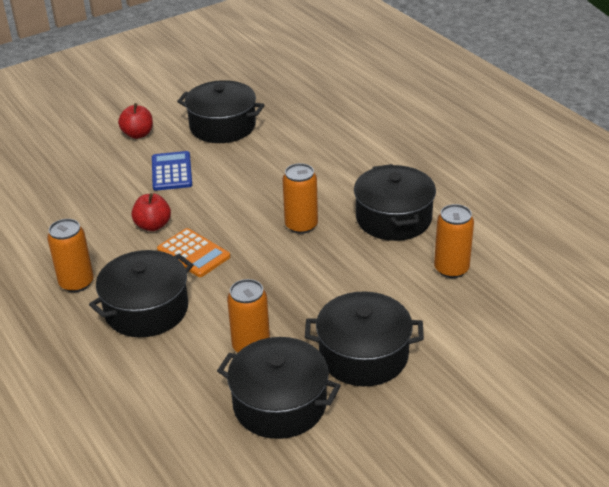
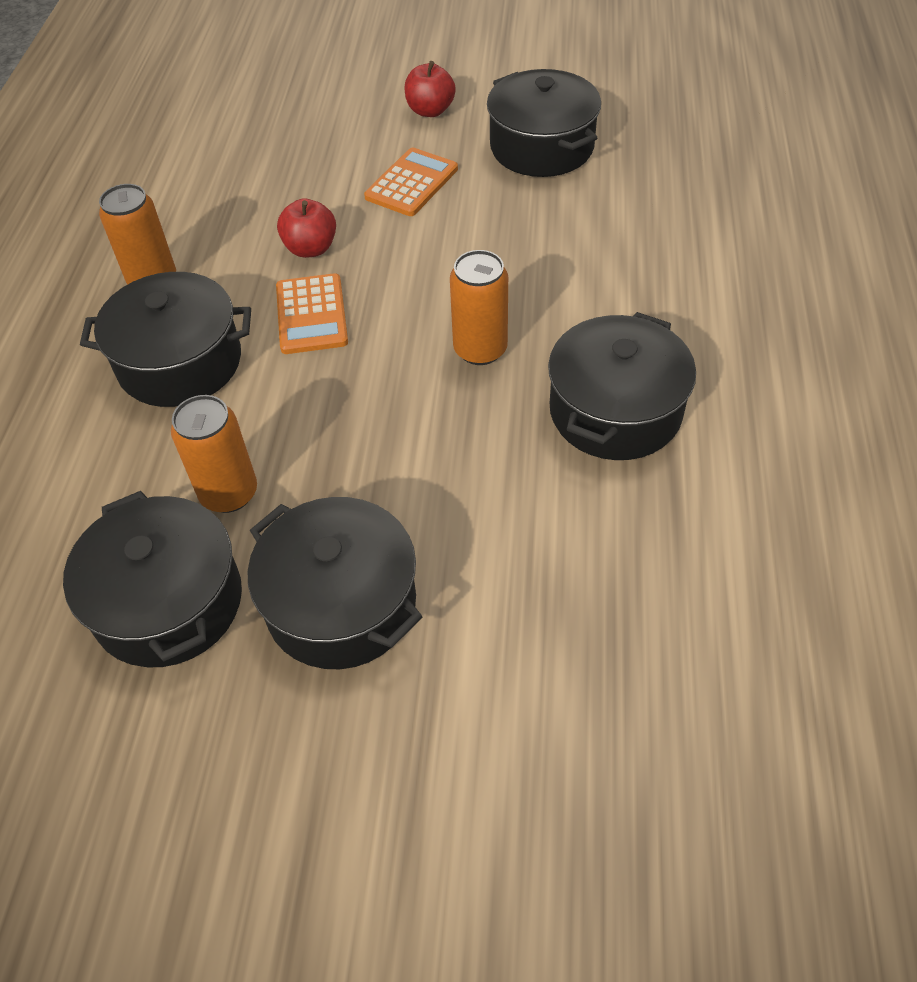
camera: 40 degrees right, 15 degrees up
blue calculator [152,151,192,191] -> orange calculator [364,147,458,216]
orange can [434,204,474,278] -> none

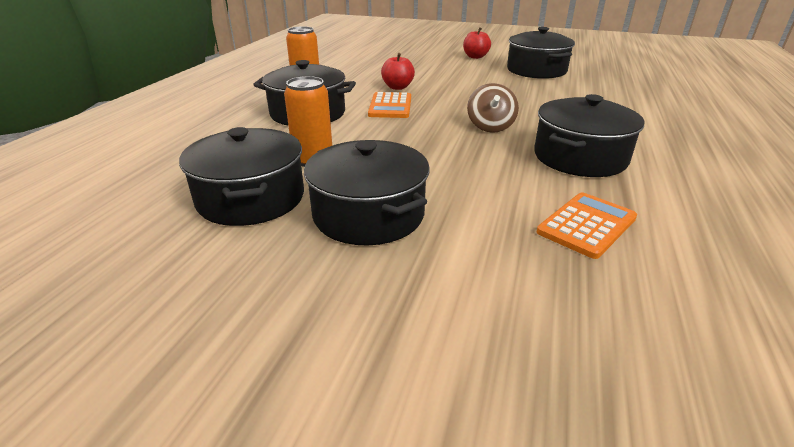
camera: 10 degrees right, 20 degrees down
orange calculator [364,147,458,216] -> orange calculator moved to [537,192,637,259]
orange can [450,250,508,365] -> brown spinning top [467,83,519,133]

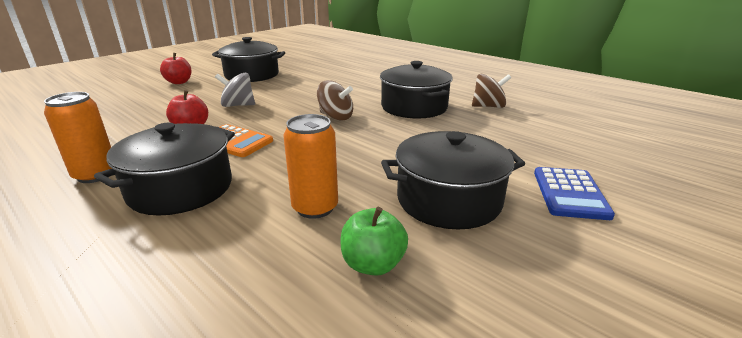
camera: 65 degrees left, 5 degrees down
black pot [179,127,304,226] -> green apple [341,207,408,276]
orange calculator [537,192,637,259] -> none
none -> grey spinning top [215,73,255,107]
none -> brown spinning top [472,74,511,108]
none -> blue calculator [534,167,615,220]

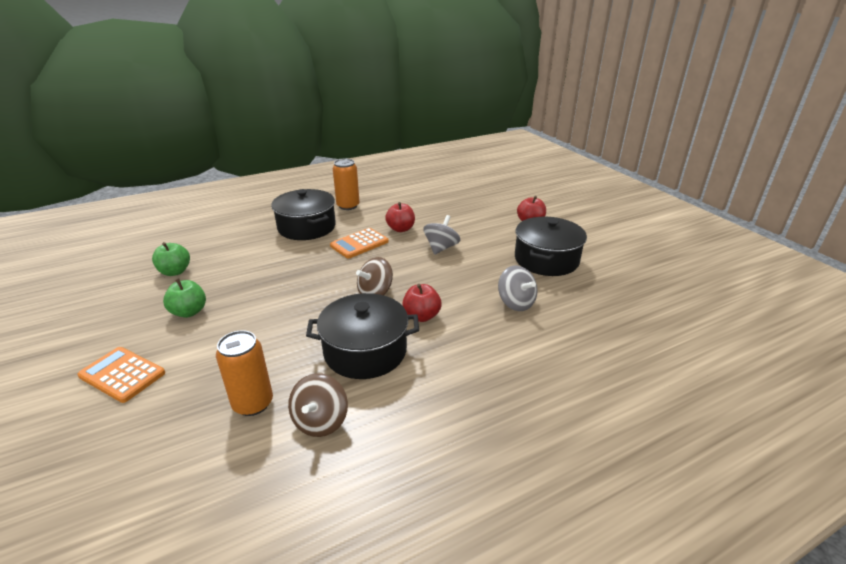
camera: 110 degrees right, 5 degrees up
orange can [283,114,338,219] -> orange can moved to [216,330,273,416]
black pot [381,131,525,229] -> green apple [163,278,206,318]
blue calculator [534,167,615,220] -> orange calculator [77,347,165,403]
none -> red apple [402,284,442,322]
none -> grey spinning top [498,266,538,311]

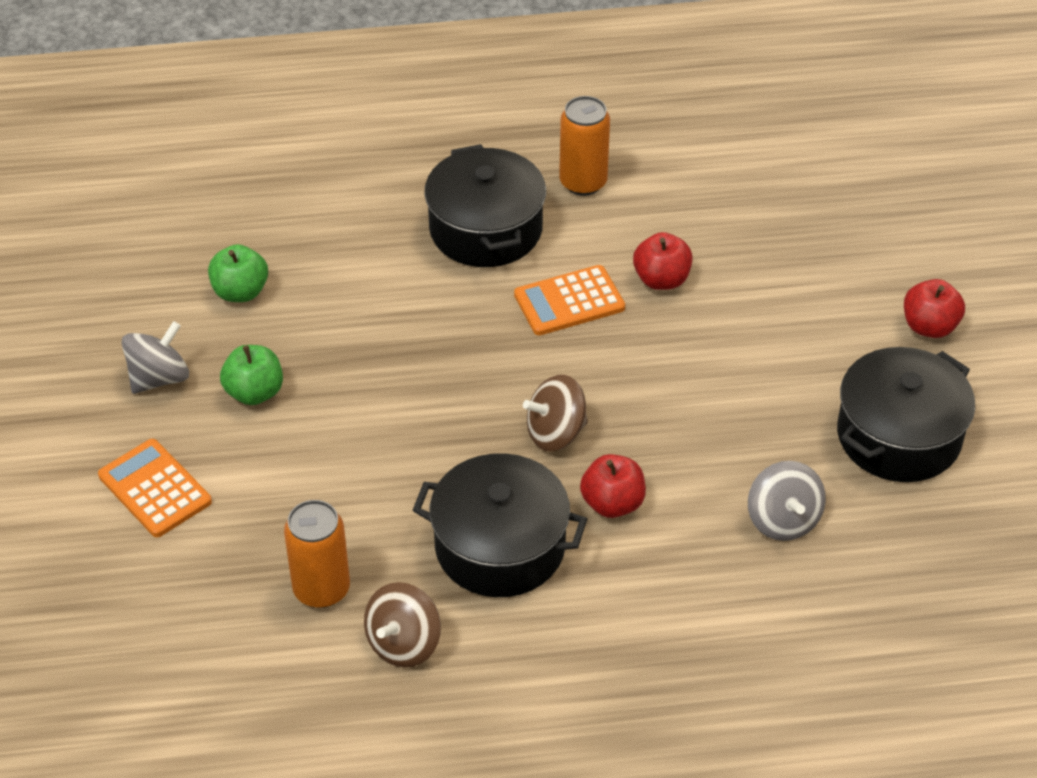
camera: 20 degrees right, 15 degrees up
grey spinning top [423,215,460,255] -> grey spinning top moved to [122,321,189,394]

